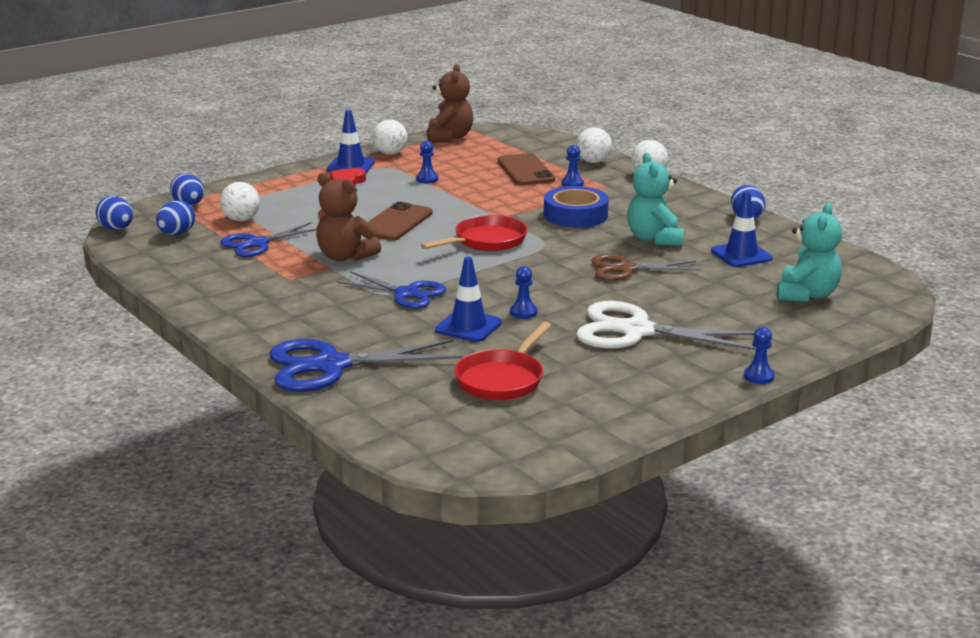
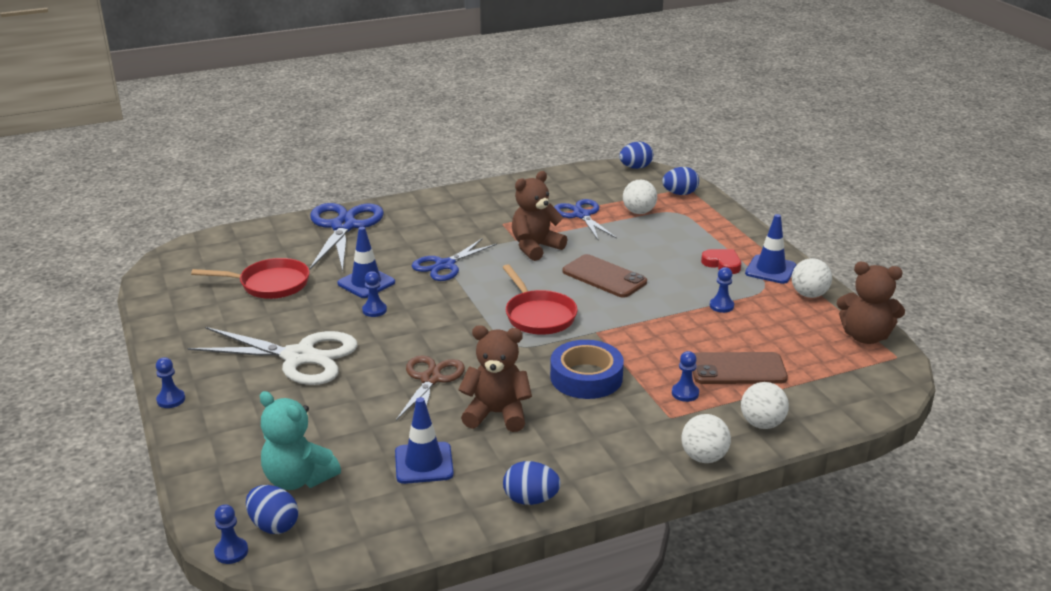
camera: 105 degrees right, 5 degrees up
blue egg [156,200,195,235] -> blue egg moved to [246,485,298,534]
red pan [454,322,551,400] -> red pan turned 135 degrees clockwise [191,258,310,299]
white scissors [576,301,756,350] -> white scissors turned 75 degrees clockwise [188,327,358,385]
turquoise teddy bear [627,153,684,246] -> brown teddy bear [458,325,532,432]
none -> blue pawn [214,504,248,564]

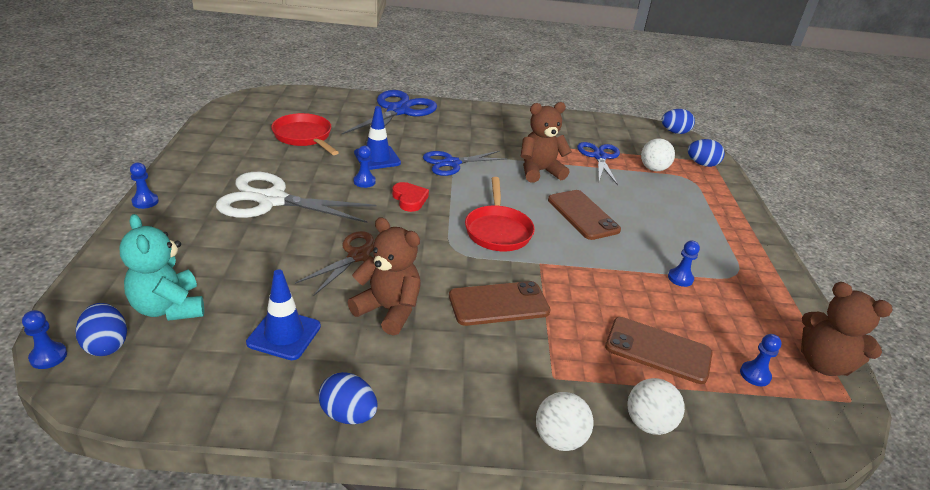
camera: 20 degrees right, 5 degrees up
white scissors [188,327,358,385] -> white scissors turned 150 degrees clockwise [216,172,376,223]
red pan [191,258,310,299] -> red pan turned 150 degrees counterclockwise [271,113,339,155]
blue tape [550,340,624,399] -> brown phone [449,281,551,326]
blue pawn [672,351,699,402] -> blue pawn moved to [740,334,782,386]
red heart [701,249,741,274] -> red heart moved to [392,182,429,212]
blue traffic cone [745,214,796,284] -> none
white ball [792,258,832,298] -> none

